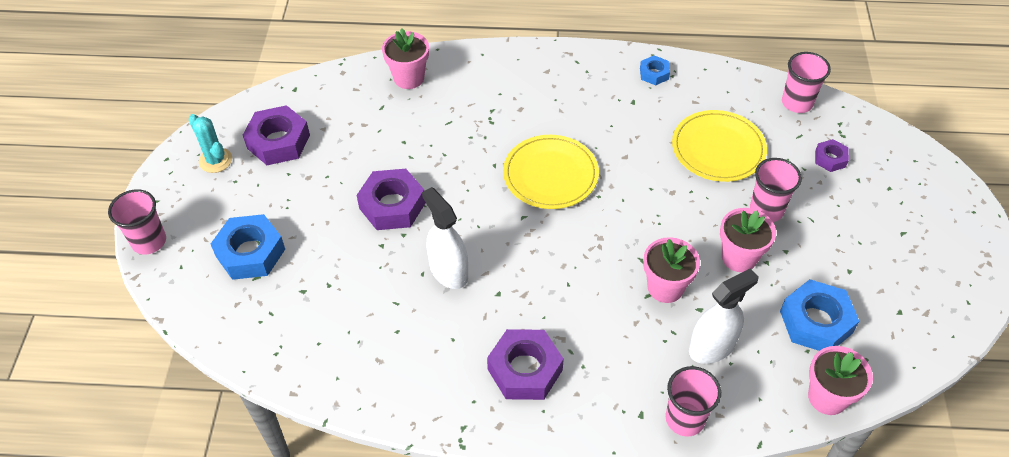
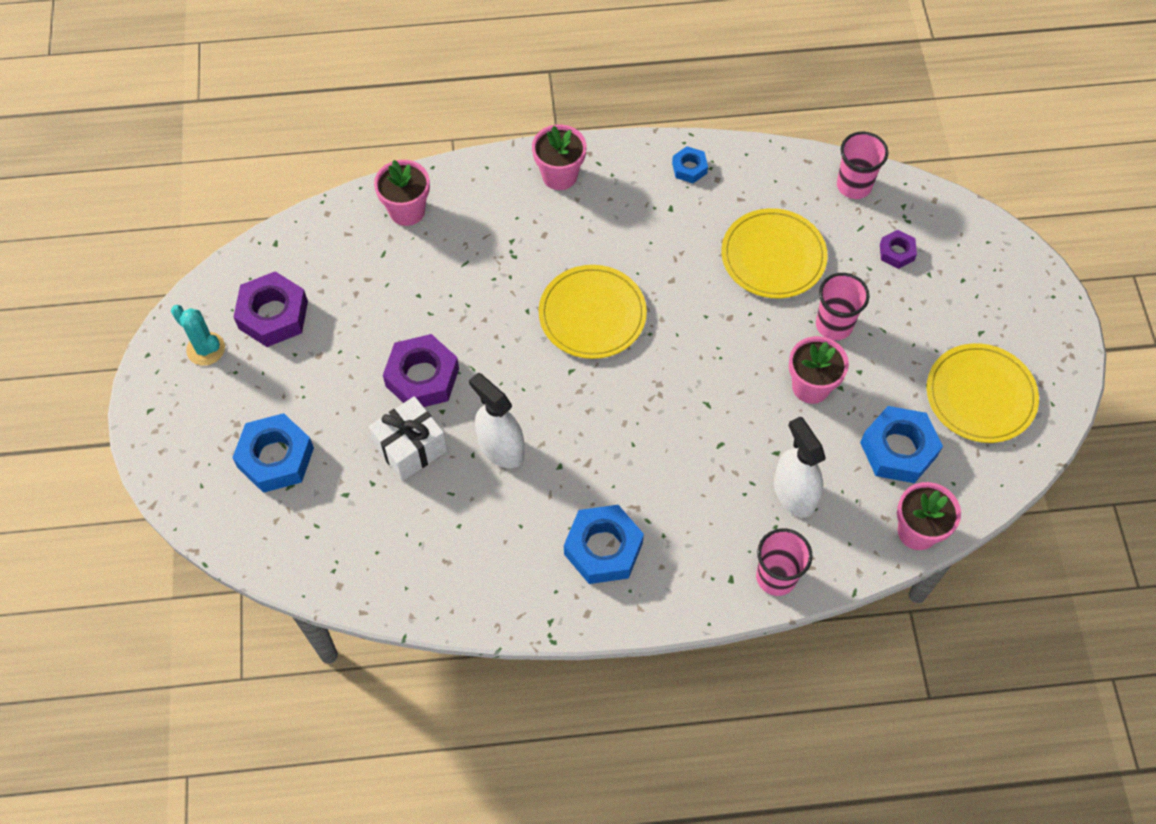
camera: 10 degrees left, 10 degrees up
pink cup [108,189,166,255] -> none
purple nut [487,329,564,400] -> blue nut [564,505,644,584]
pink flower pot [643,237,700,303] -> pink flower pot moved to [532,124,586,190]
white spray bottle [689,268,759,364] -> white spray bottle turned 75 degrees counterclockwise [774,417,826,517]
none -> white gift [369,396,447,481]
none -> yellow plate [927,343,1039,443]

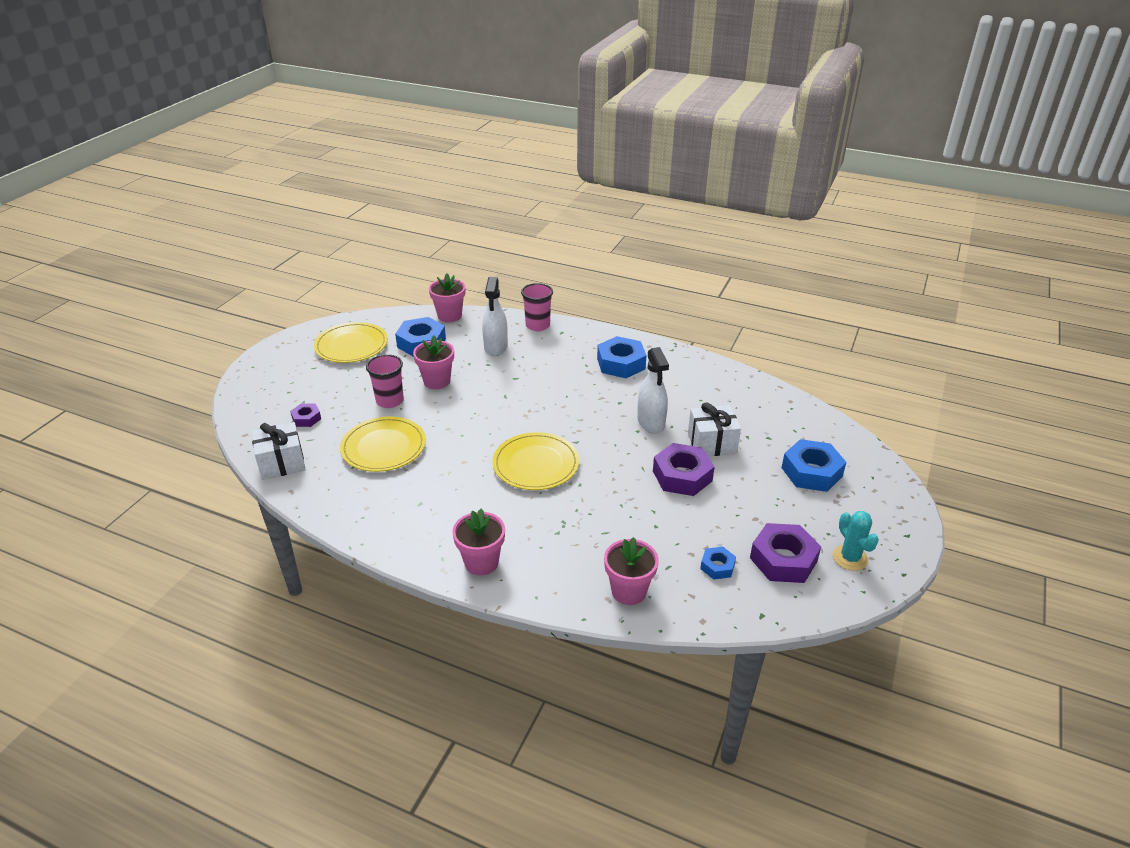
camera: 150 degrees left, 25 degrees down
blue nut [672,146,708,183] -> blue nut moved to [700,547,736,580]
pink cup [837,132,888,199] -> white gift [251,422,306,480]

